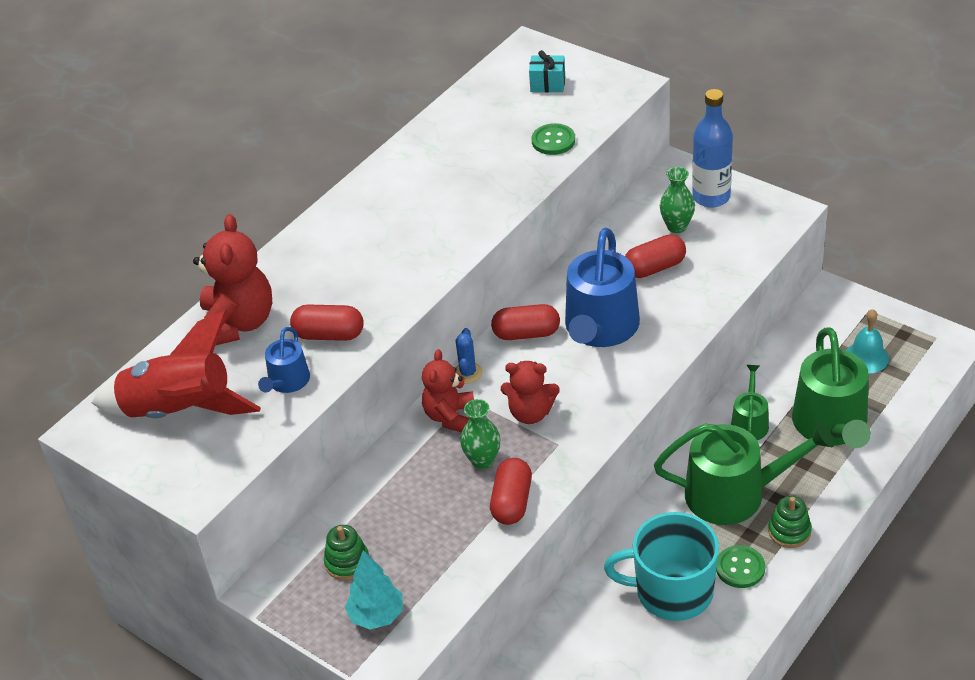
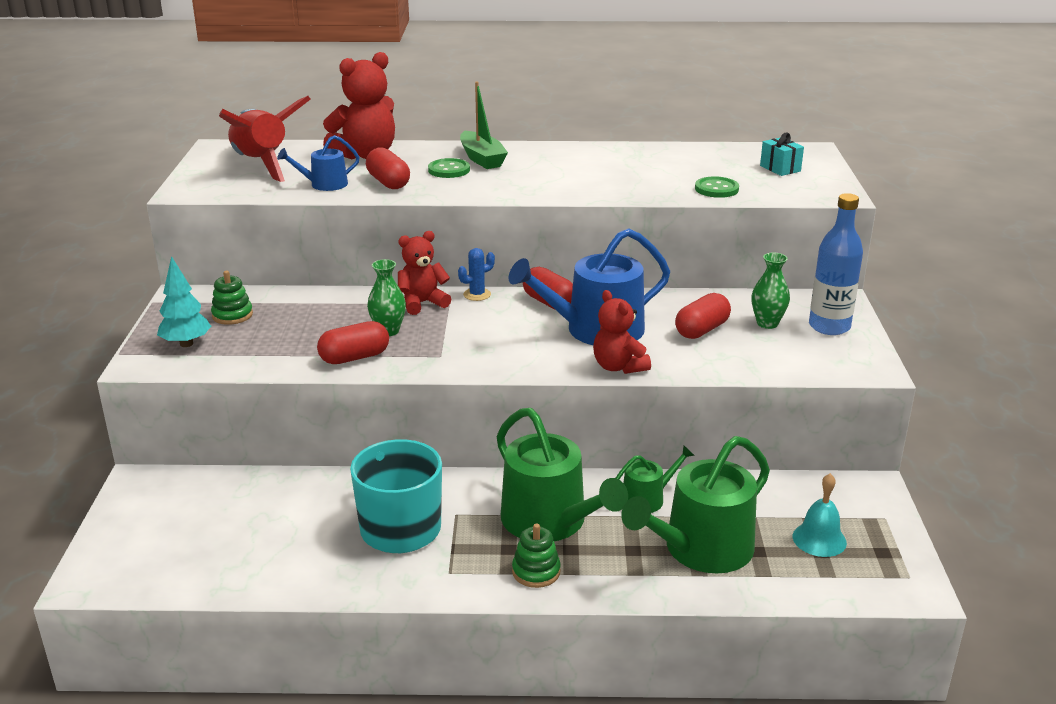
camera: 50 degrees right, 15 degrees down
red teddy bear [501,361,560,424] -> red teddy bear moved to [593,290,651,374]
red capsule [625,234,686,278] -> red capsule turned 75 degrees counterclockwise [675,293,731,339]
green button [716,545,765,588] -> green button moved to [428,158,470,178]
none -> green boat [460,82,508,169]

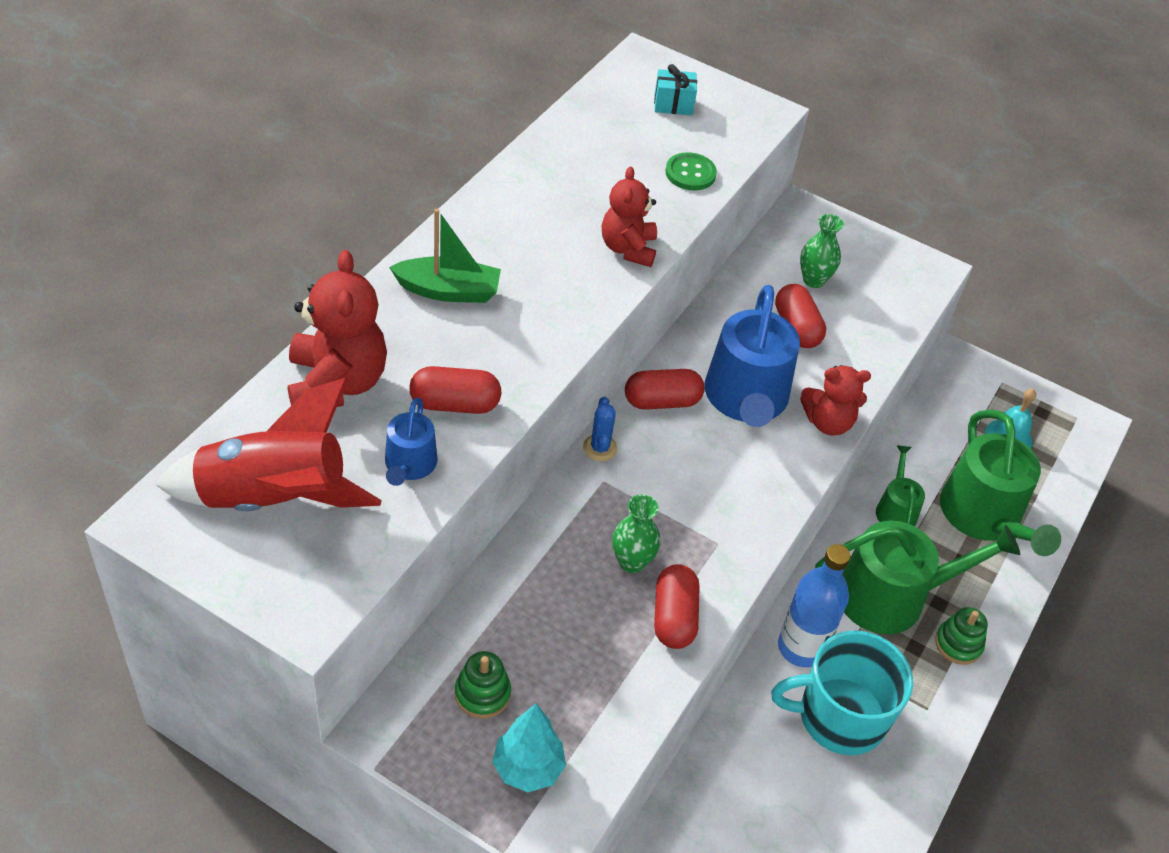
camera: 65 degrees left, 20 degrees up
red teddy bear [398,231,451,315] -> red teddy bear moved to [602,167,657,267]
green button [428,158,470,178] -> none
blue bottle [809,193,863,335] -> blue bottle moved to [778,544,850,667]

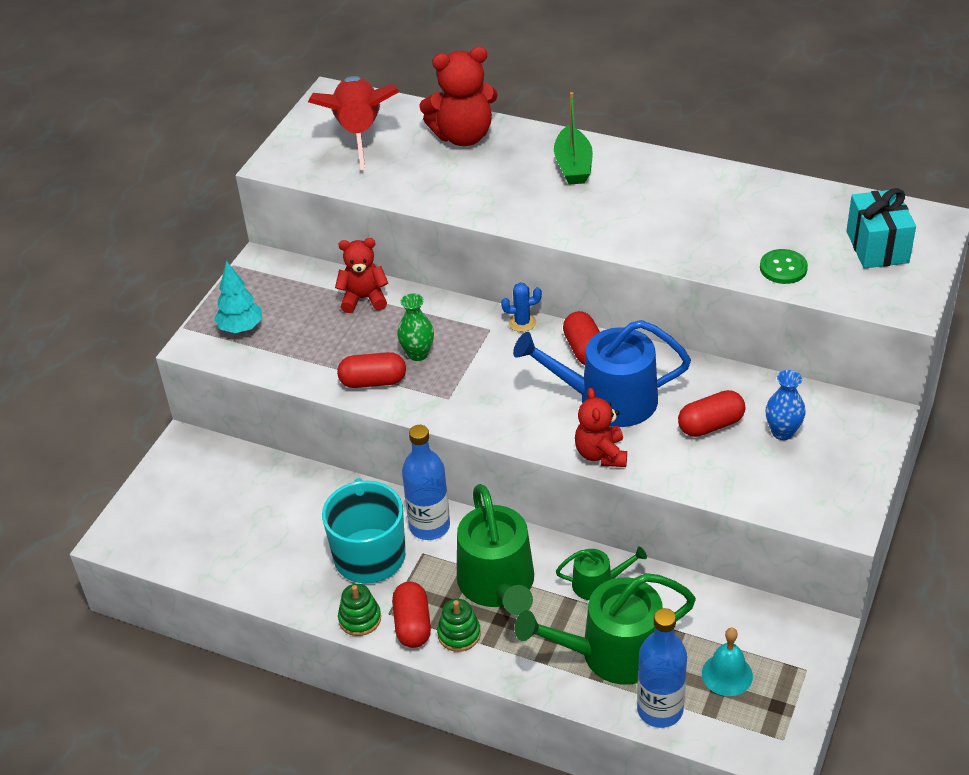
camera: 90 degrees right, 5 degrees down
blue watering can [385,398,438,486] -> none
red capsule [409,366,502,414] -> red capsule moved to [392,581,431,648]
green stacking toy [455,651,511,719] -> green stacking toy moved to [338,584,381,636]
red teddy bear [602,167,657,267] -> red teddy bear moved to [335,238,388,313]
turquoise gift [654,64,697,115] -> turquoise gift [846,188,916,269], size x1.63
green vase [800,214,844,288] -> blue vase [766,370,806,440]
none -> blue bottle [637,608,687,728]

